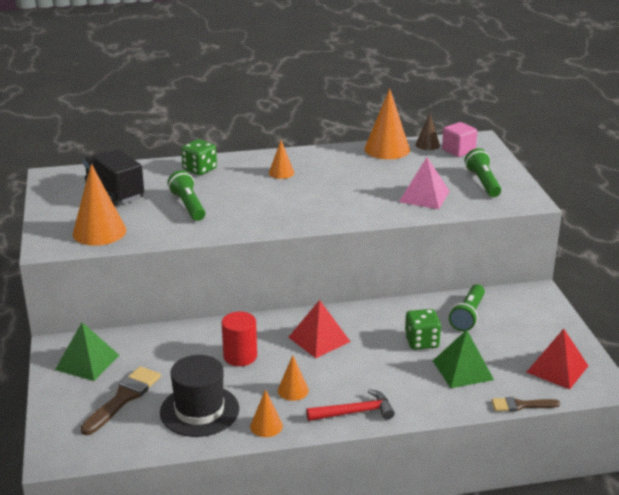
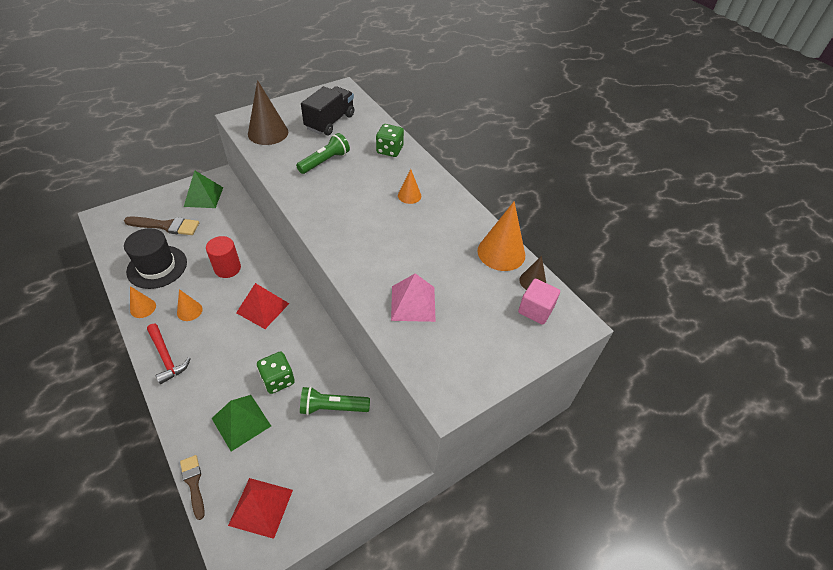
camera: 65 degrees right, 20 degrees up
orange cone [73,164,126,246] -> brown cone [248,80,288,145]
green flashlight [464,148,501,197] -> none

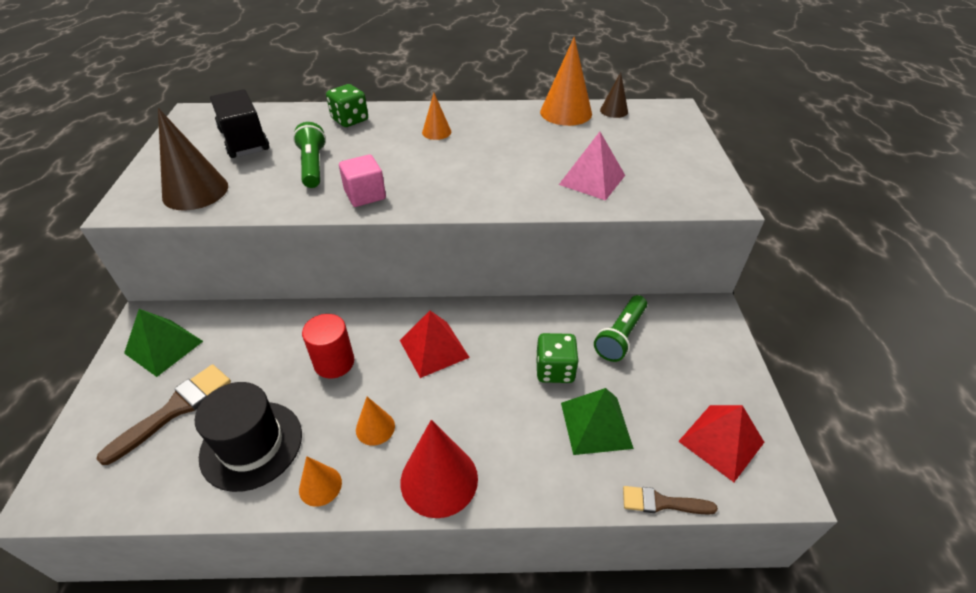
camera: 55 degrees left, 5 degrees down
red hammer [147,324,191,384] -> red cone [400,420,478,518]
pink cube [518,279,560,325] -> pink cube moved to [339,155,386,207]

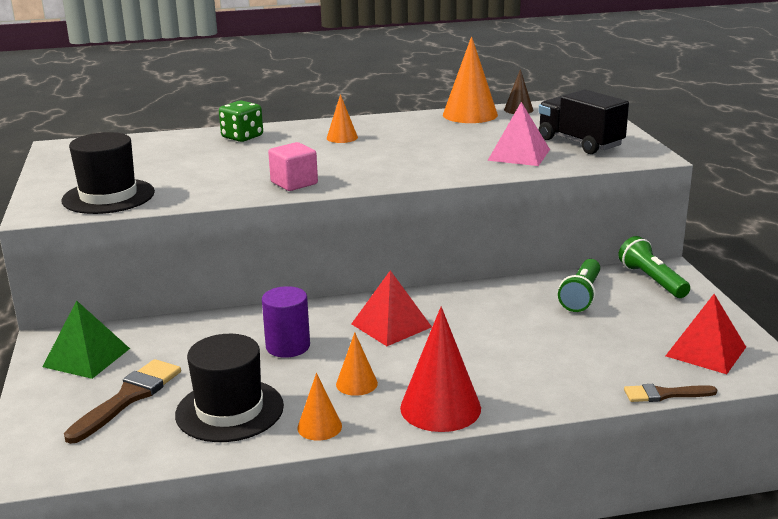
camera: 10 degrees left, 20 degrees down
brown cone [158,108,228,211] -> black hat [62,132,155,214]
black truck [210,89,269,158] -> black truck moved to [538,90,629,154]
green flashlight [293,122,326,188] -> green flashlight moved to [618,236,690,298]
red cylinder [302,314,354,378] -> purple cylinder [262,286,310,358]
green dice [536,333,579,383] -> none
green pyramid [561,388,634,455] -> none

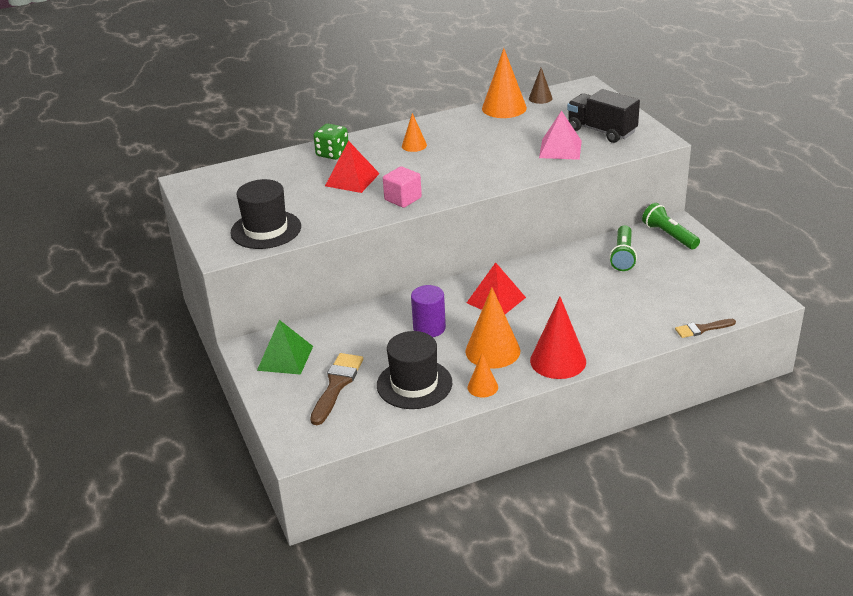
camera: 10 degrees left, 10 degrees up
orange cone [336,333,378,396] -> orange cone [465,287,520,369], size x1.86
red pyramid [666,294,746,374] -> red pyramid moved to [325,141,380,193]

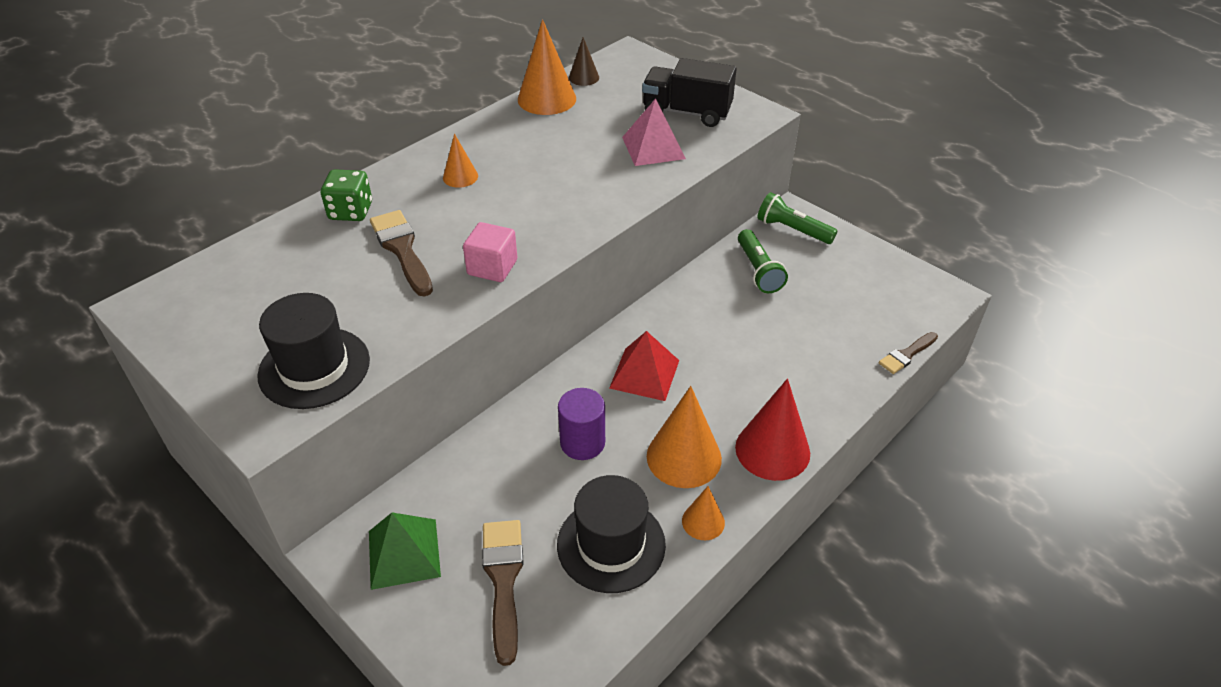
camera: 25 degrees left, 10 degrees up
red pyramid [325,141,380,193] -> brown brush [370,210,433,297]

